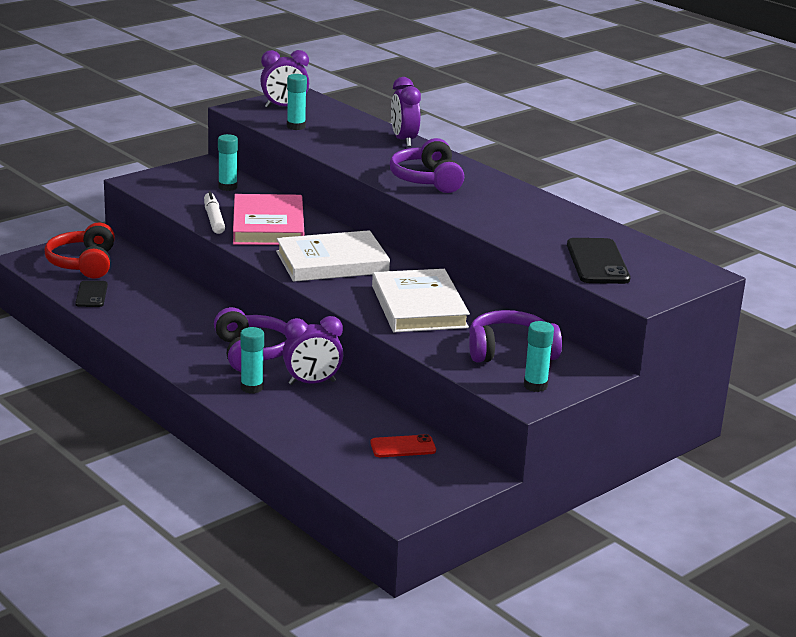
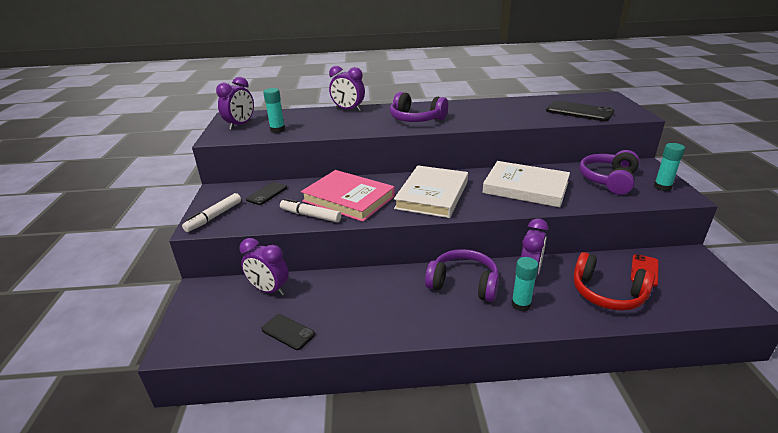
camera: 50 degrees left, 5 degrees up
red headphones [45,222,115,279] -> red headphones moved to [574,252,655,311]
turquoise glue stick [218,134,238,191] -> black phone [246,182,287,205]
none -> white marker [182,193,241,232]
none -> purple clock [240,238,289,296]

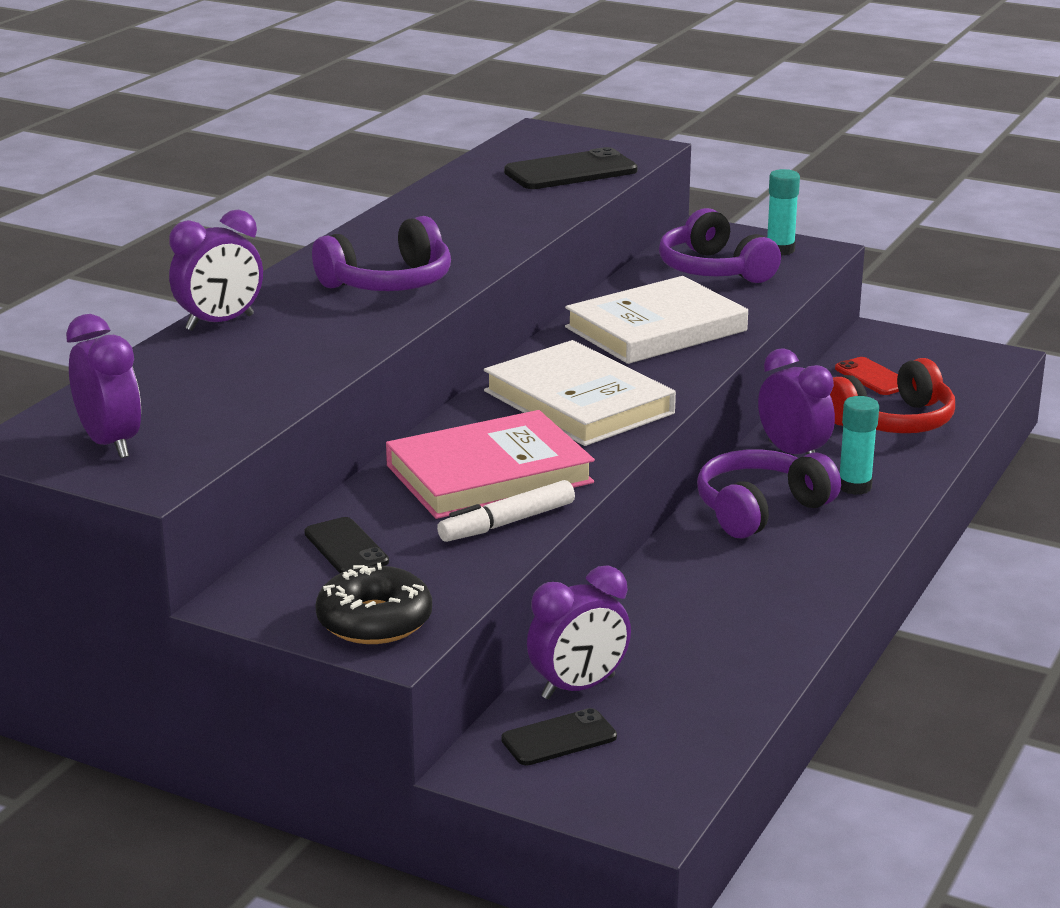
camera: 60 degrees left, 5 degrees down
white marker [182,193,241,232] -> black donut [315,563,432,644]
black phone [261,314,315,350] -> black phone moved to [501,708,617,765]
turquoise glue stick [263,88,285,133] -> none

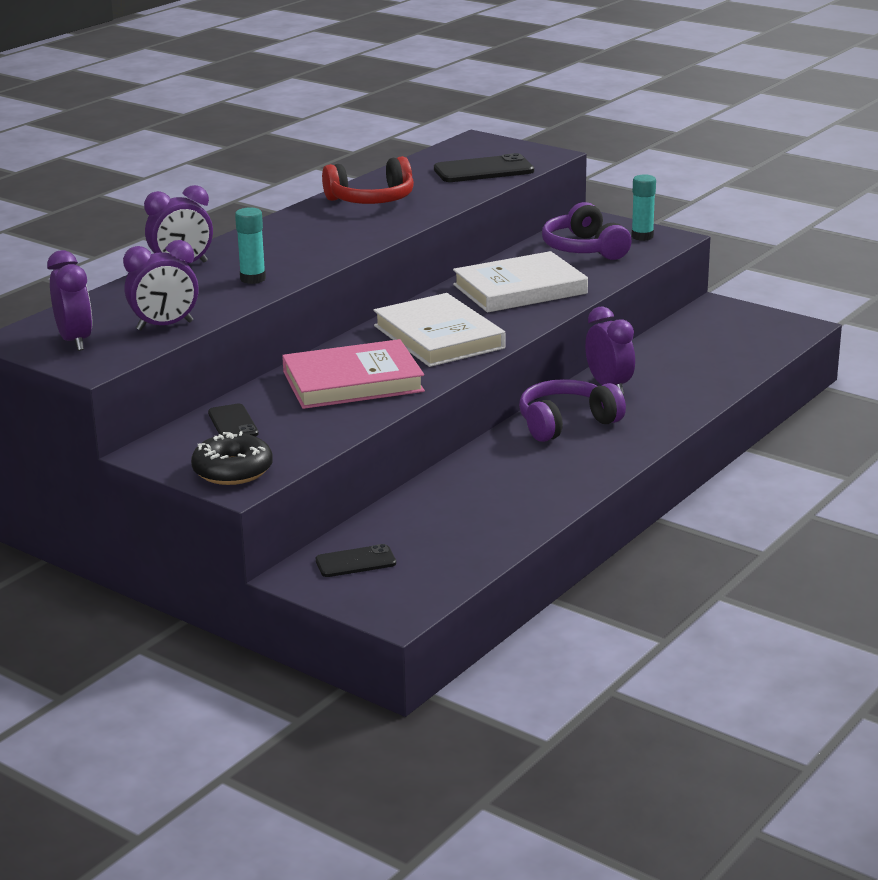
camera: 10 degrees right, 0 degrees up
purple headphones [312,216,451,291] -> none
white marker [437,480,575,542] -> none
purple clock [527,565,631,699] -> purple clock moved to [123,240,199,330]
red headphones [830,358,955,433] -> red headphones moved to [322,156,414,204]
red phone [835,357,899,395] -> none
turquoise glue stick [840,396,879,495] -> turquoise glue stick moved to [235,207,266,284]

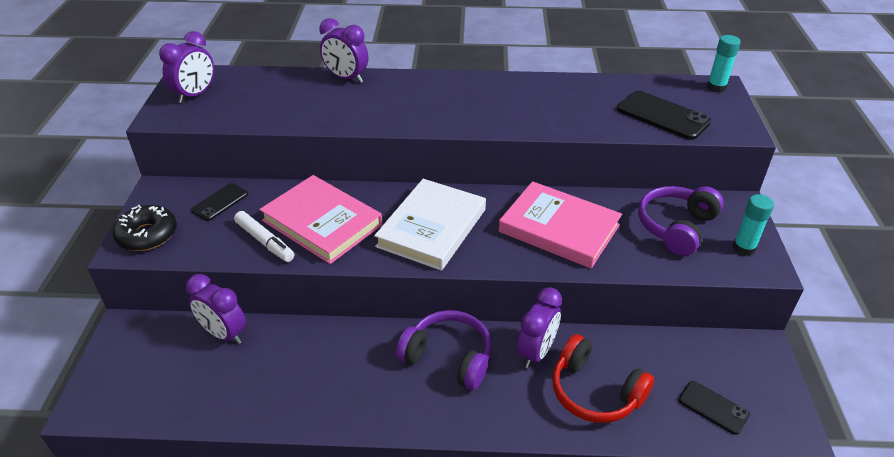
camera: 55 degrees right, 15 degrees up
purple clock [123,240,199,330] -> purple clock moved to [186,274,246,344]
turquoise glue stick [235,207,266,284] -> turquoise glue stick moved to [707,35,741,92]
black phone [316,544,396,577] -> black phone moved to [679,381,750,435]
red headphones [322,156,414,204] -> red headphones moved to [552,334,654,423]
white book [453,251,588,313] -> pink book [499,181,622,268]
none -> white marker [234,211,294,262]

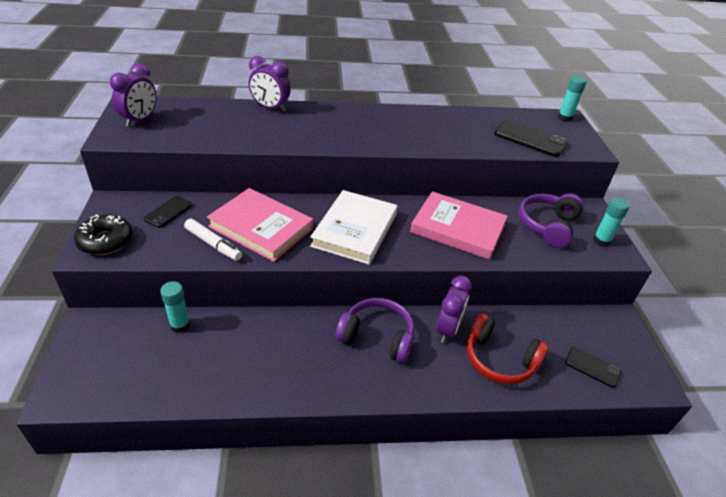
camera: 10 degrees left, 0 degrees up
purple clock [186,274,246,344] -> turquoise glue stick [160,281,190,333]

